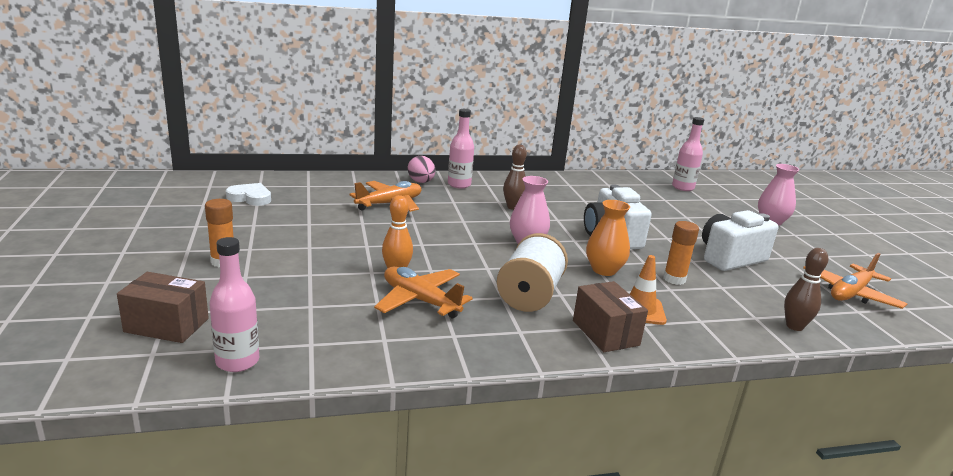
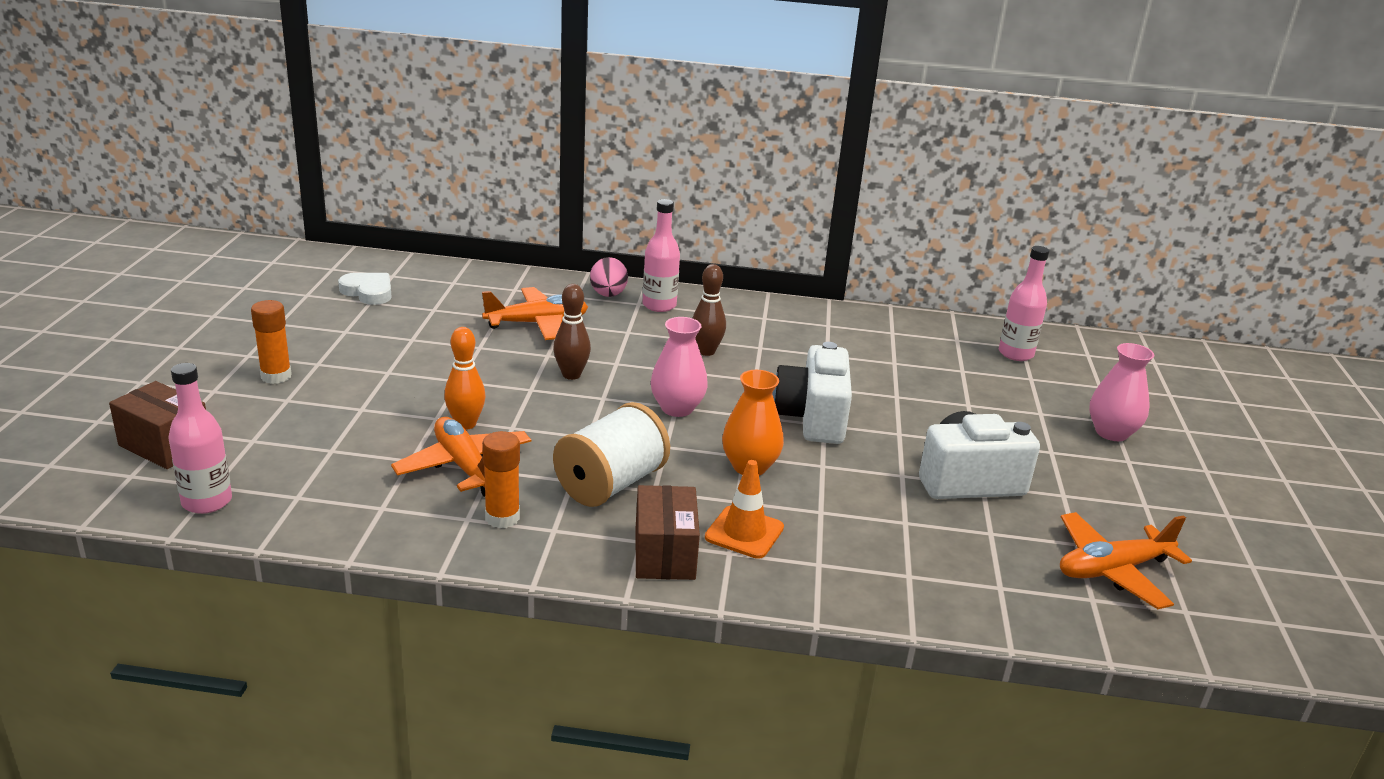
camera: 20 degrees right, 5 degrees up
orange glue stick [663,221,699,285] -> orange glue stick moved to [482,431,520,528]
brown bowling pin [784,248,828,331] -> brown bowling pin moved to [553,284,591,380]

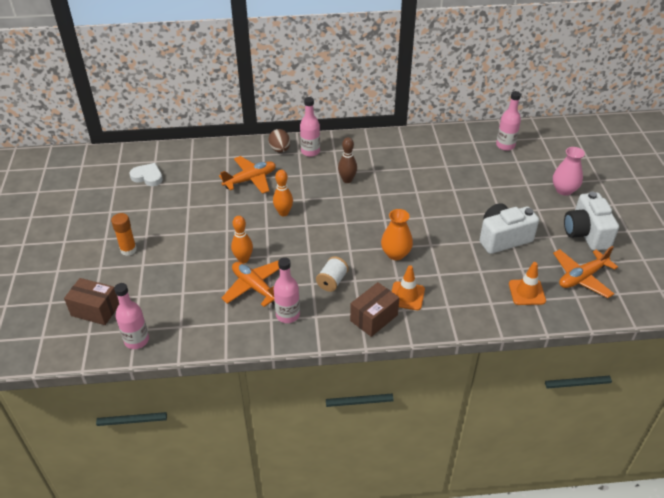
camera: 10 degrees left, 15 degrees up
orange glue stick [482,431,520,528] -> pink bottle [274,257,300,323]
brown bowling pin [553,284,591,380] -> orange bowling pin [273,170,293,216]
white spool [553,402,670,507] -> white spool [316,256,349,292], size x0.59
pink egg [590,257,628,297] -> brown egg [268,129,290,153]
brown box [636,485,700,580] -> brown box turned 60 degrees clockwise [350,282,399,337]
pink vase [651,317,708,417] -> none
white camera [772,342,852,444] -> white camera moved to [564,191,619,251]
none -> orange traffic cone [509,262,546,305]

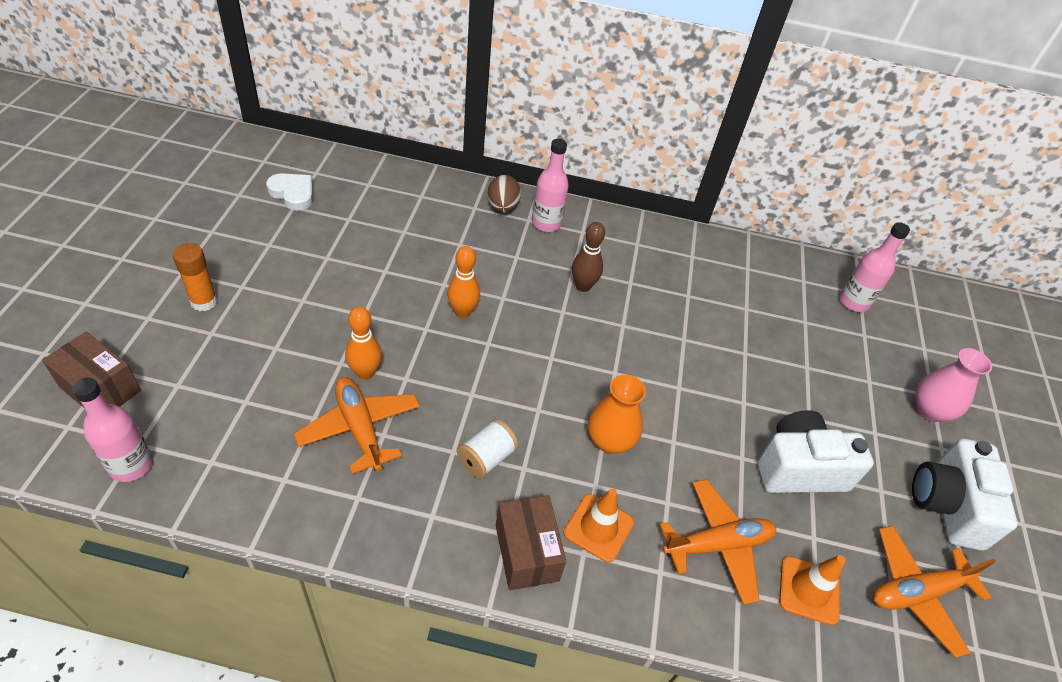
camera: 10 degrees right, 5 degrees up
orange plane [219,156,276,194] -> orange plane moved to [660,479,776,605]
pink bottle [274,257,300,323] -> none
brown box [350,282,399,337] -> brown box turned 75 degrees counterclockwise [496,495,566,590]

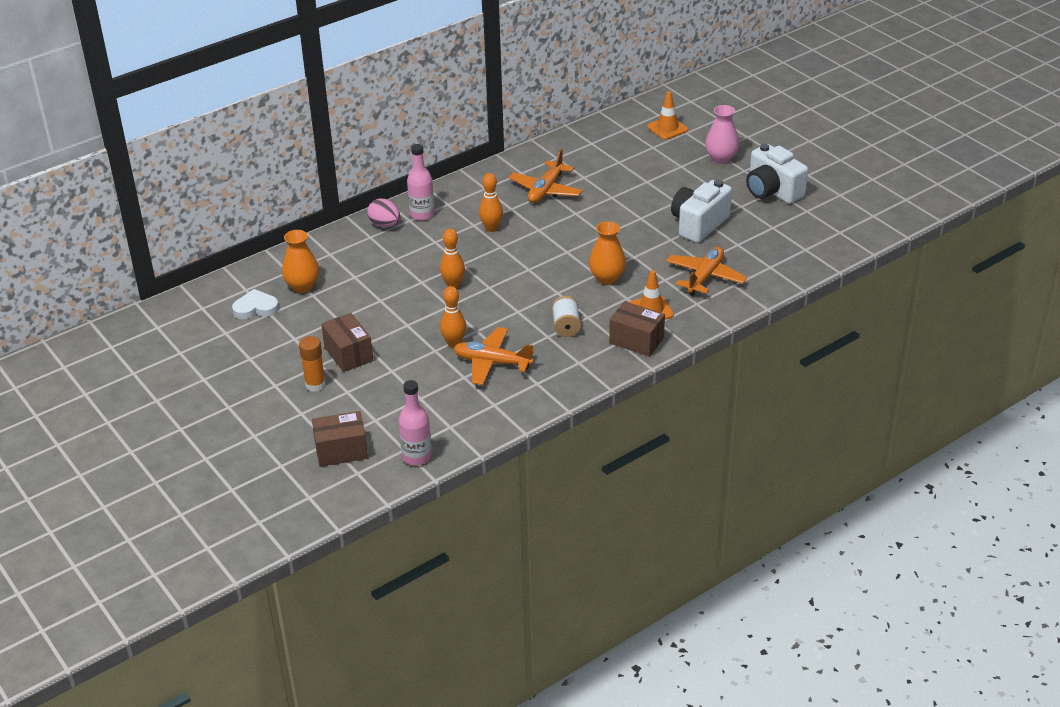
camera: 40 degrees left, 10 degrees down
brown egg [487,175,521,213] -> pink egg [367,199,400,227]
brown bowling pin [572,222,605,292] -> orange bowling pin [479,173,503,232]
orange traffic cone [779,555,846,625] -> orange traffic cone moved to [647,91,688,140]
pink bottle [840,222,910,312] -> none
orange plane [873,525,996,658] -> orange plane moved to [509,149,582,203]
none -> orange vase [282,230,319,293]
none -> brown box [321,313,373,372]

